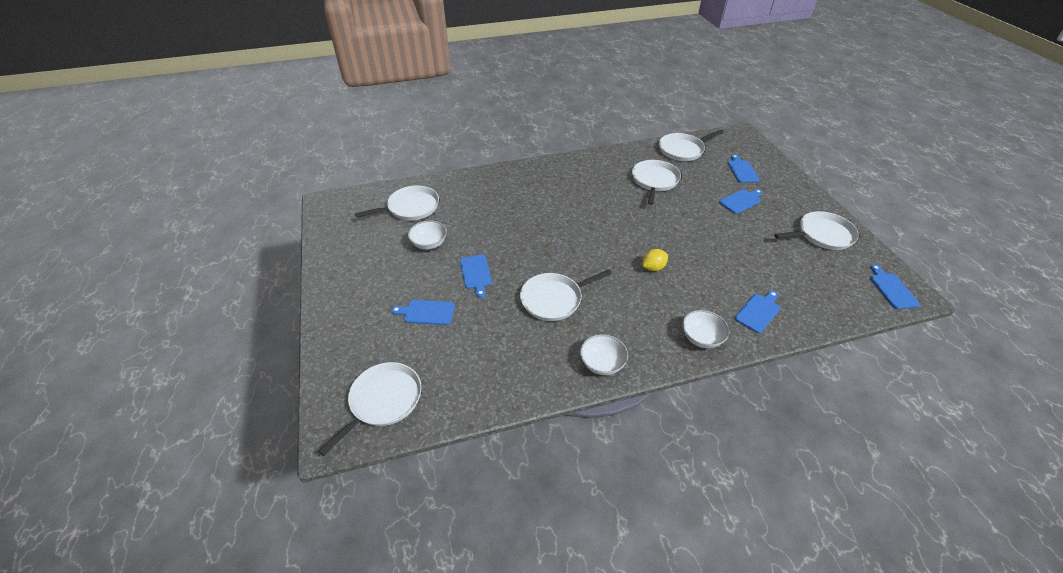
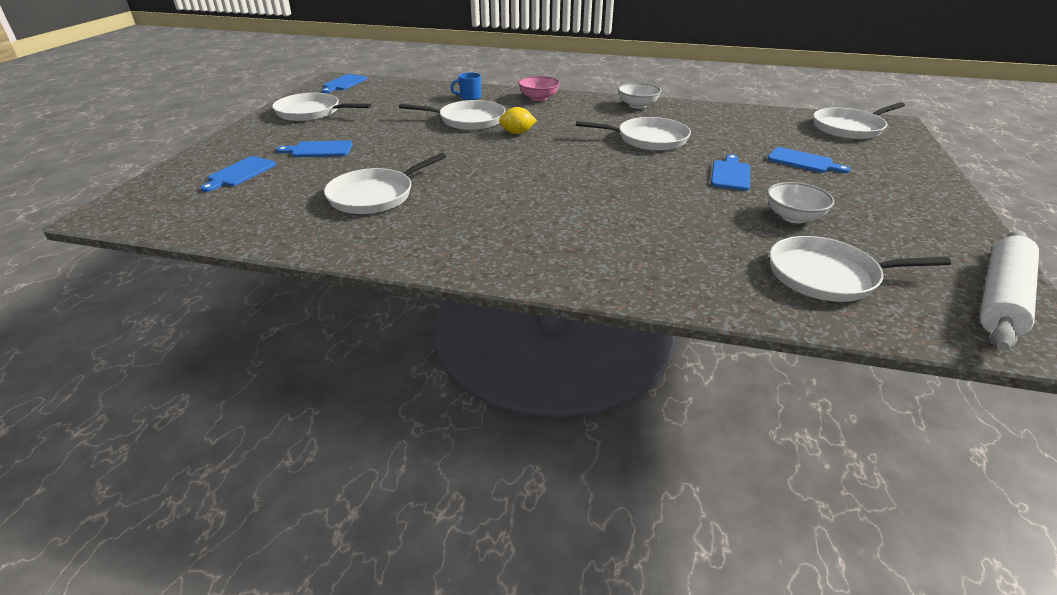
camera: 150 degrees left, 10 degrees down
white pan [659,129,724,161] -> white pan moved to [399,100,505,130]
white bowl [682,310,729,348] -> pink bowl [518,76,560,101]
blue cutting board [734,291,781,333] -> blue mug [450,72,481,100]
none -> white rolling pin [980,231,1039,350]

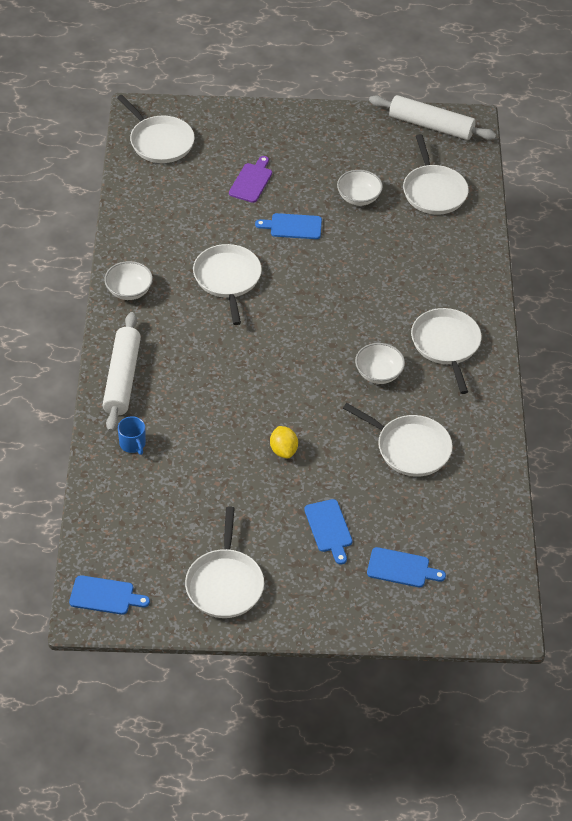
camera: 105 degrees left, 15 degrees up
white pan [399,100,505,130] -> white pan moved to [411,308,482,394]
yellow lemon [499,107,537,134] -> yellow lemon moved to [270,426,298,458]
pink bowl [518,76,560,101] -> white rolling pin [102,312,141,432]
blue cutting board [767,147,850,173] -> purple cutting board [229,156,272,203]
none -> white bowl [355,343,405,384]

